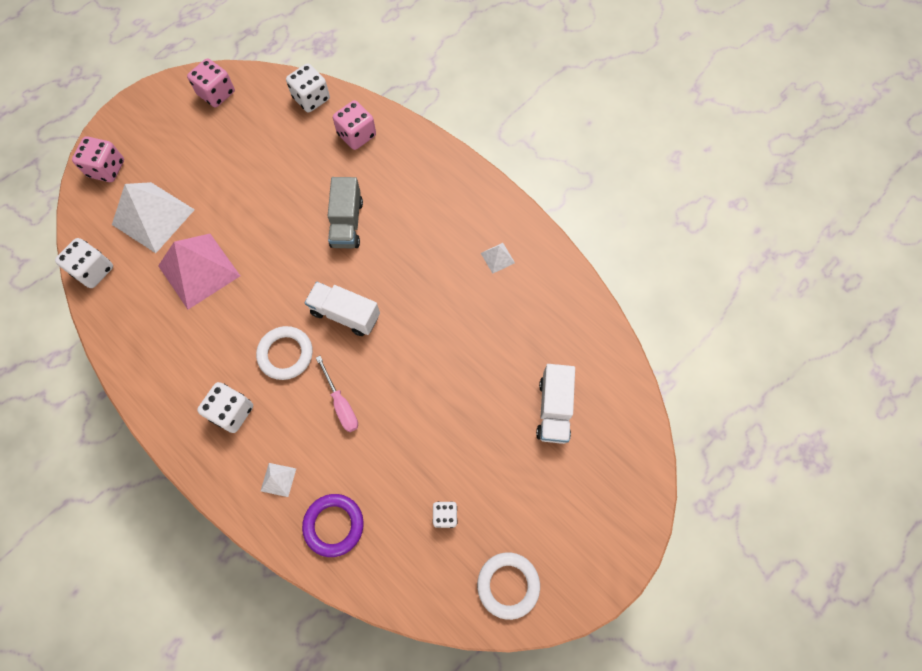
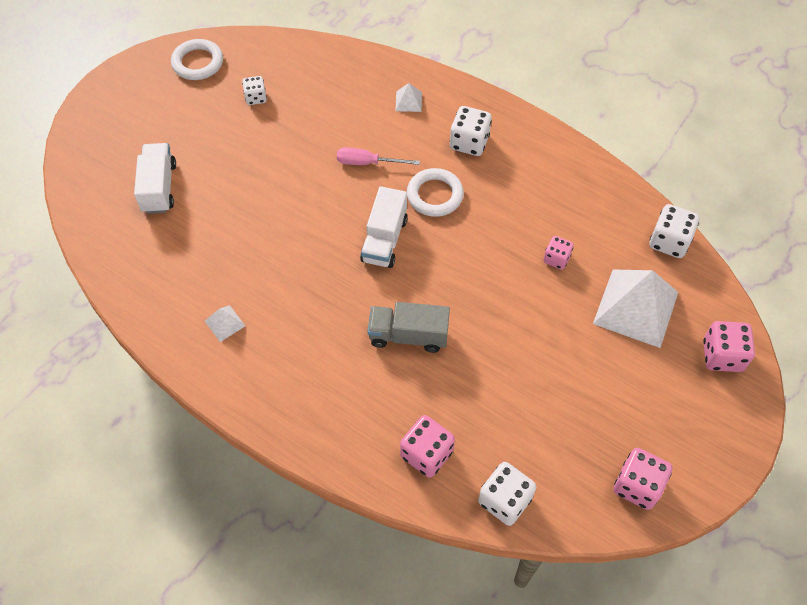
camera: 170 degrees right, 10 degrees down
pink pyramid [158,234,240,310] -> pink dice [543,236,574,270]
purple ring [302,494,364,557] -> none
white truck [305,282,380,336] -> white truck turned 90 degrees clockwise [360,186,408,268]
pink screwdriver [316,356,358,432] -> pink screwdriver turned 45 degrees counterclockwise [337,147,420,165]
grey truck [328,177,363,248] -> grey truck turned 75 degrees counterclockwise [368,302,450,353]

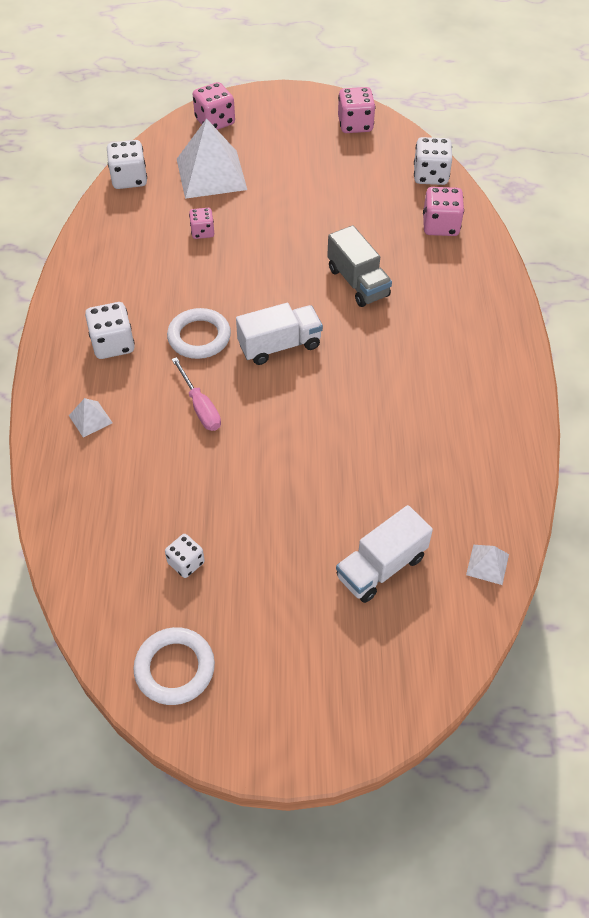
camera: 125 degrees left, 5 degrees down
white pyramid [205,305,245,342] -> white pyramid moved to [466,545,509,585]

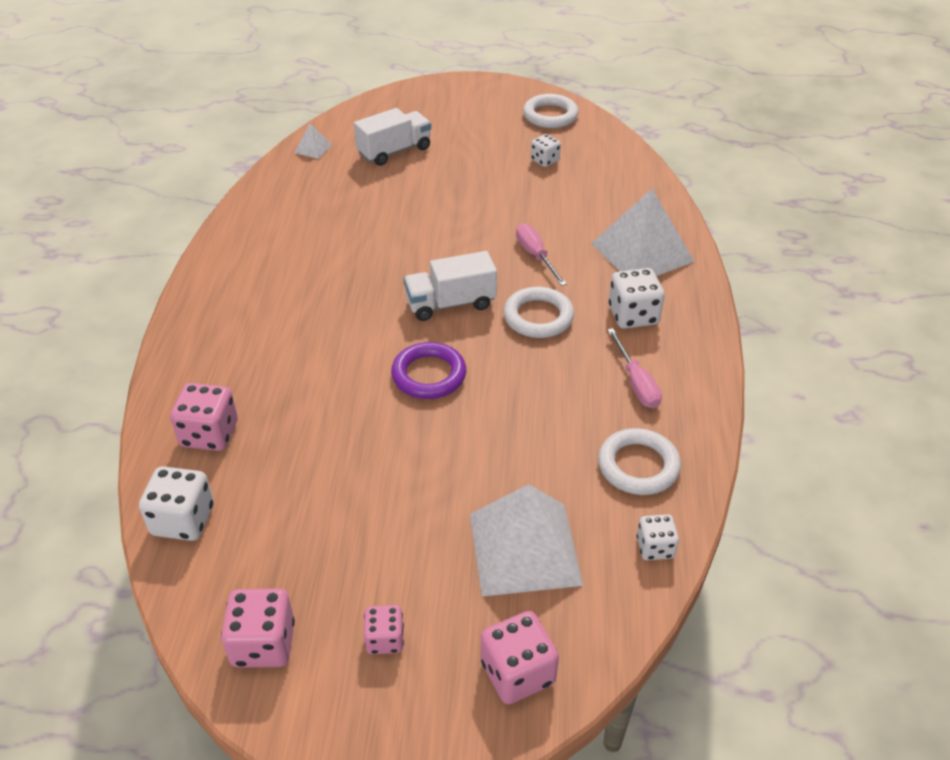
camera: 175 degrees left, 10 degrees down
white pyramid [69,398,113,437] -> white pyramid [591,189,694,276], size x2.32
white dice [107,140,147,189] -> white dice [637,514,679,560], size x0.62
pink dice [189,208,214,239] -> pink dice moved to [364,605,404,654]
grey truck [327,225,392,307] -> none
none -> purple ring [391,342,466,399]
none -> white ring [598,428,681,495]
none -> pink screwdriver [607,328,662,408]

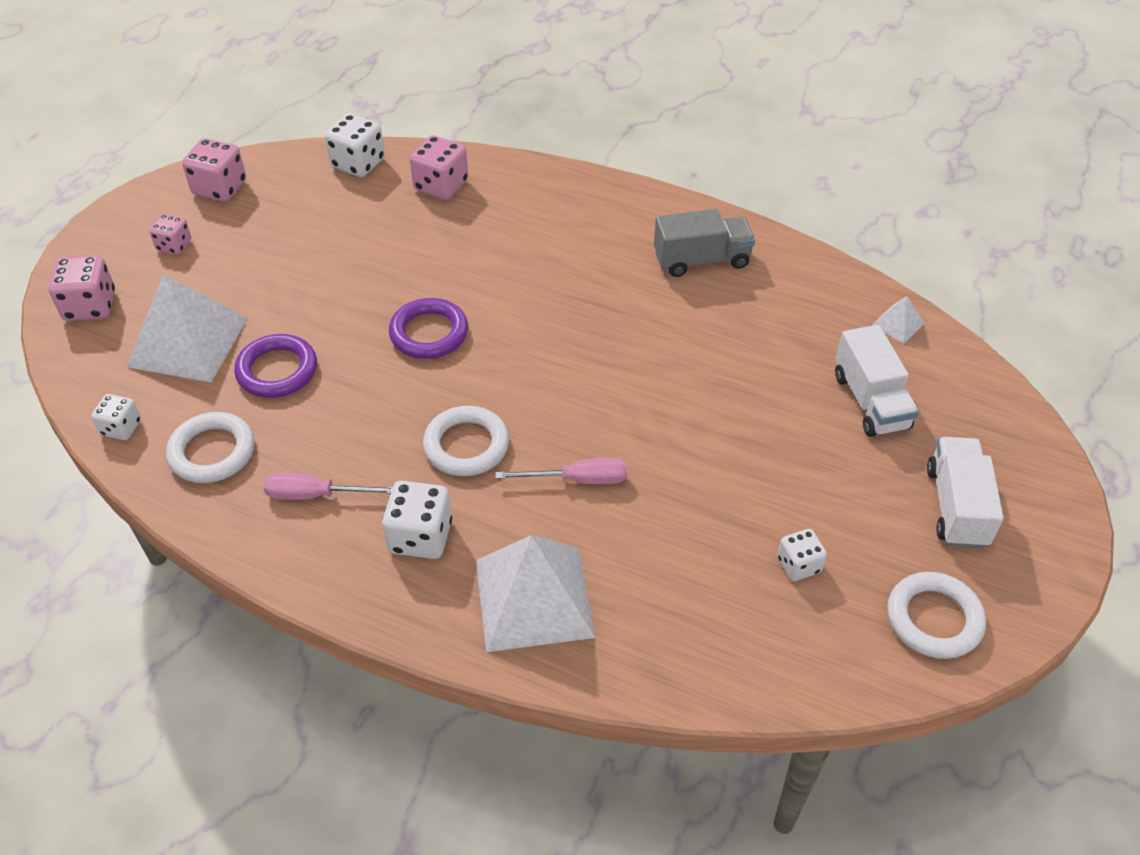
camera: 110 degrees right, 5 degrees up
white truck [404,251,497,321] -> white truck moved to [927,437,1004,548]
none -> purple ring [234,334,317,398]
none -> grey truck [654,209,755,277]

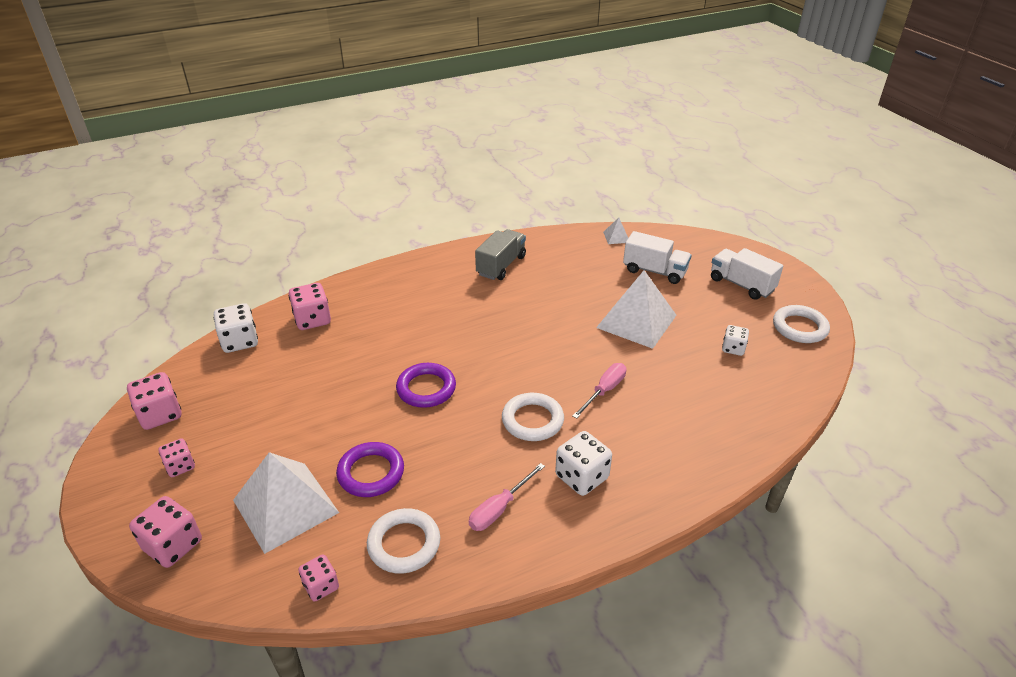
camera: 50 degrees left, 10 degrees down
white dice [91,394,141,440] -> pink dice [298,554,339,602]
white pyramid [476,535,595,652] -> white pyramid moved to [596,270,676,349]

